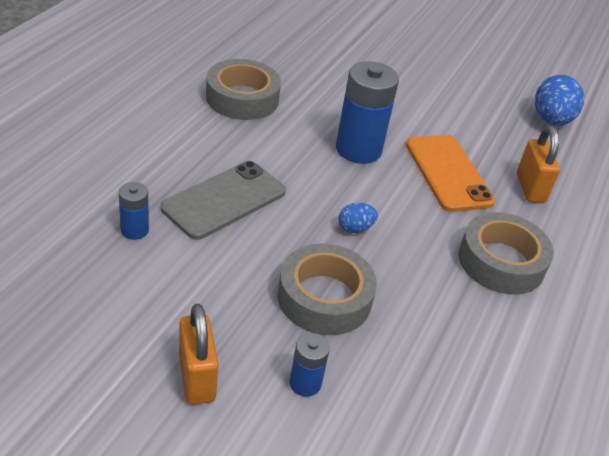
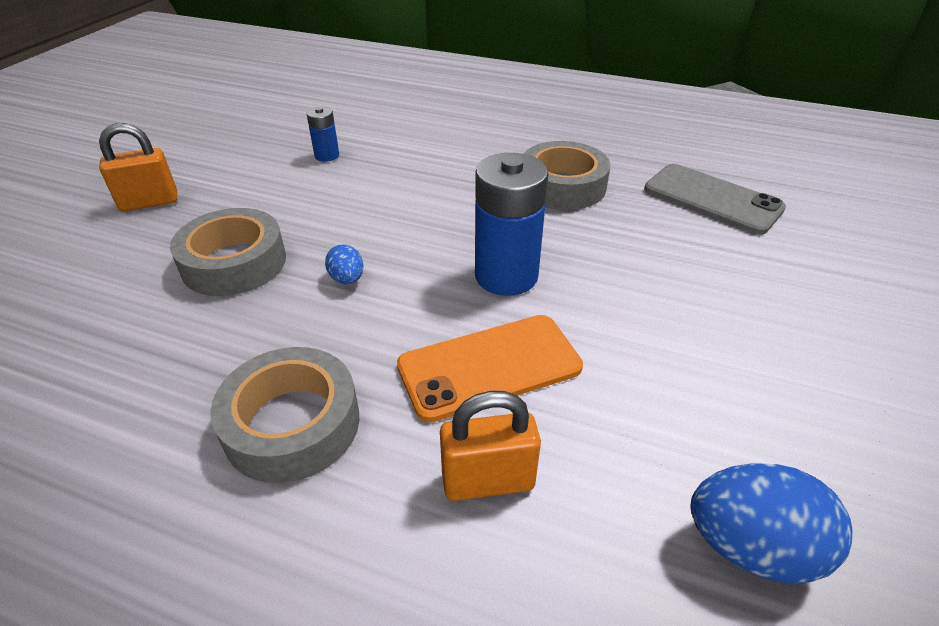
camera: 90 degrees right, 0 degrees up
grey phone [160,161,286,240] -> grey phone moved to [644,164,786,235]
blue battery [290,333,330,397] -> none

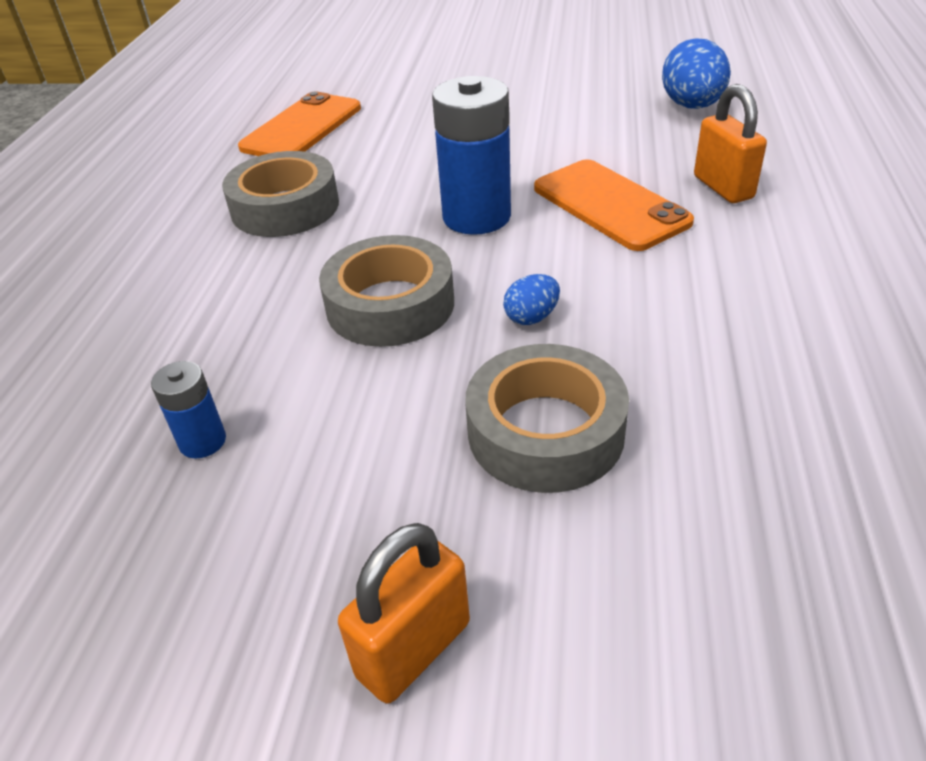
camera: 100 degrees left, 0 degrees up
orange padlock [99,123,177,211] -> orange padlock turned 75 degrees clockwise [338,523,470,704]
grey tape [210,347,359,483] -> grey tape moved to [319,235,454,347]
grey phone [644,164,786,235] -> orange phone [238,91,361,156]

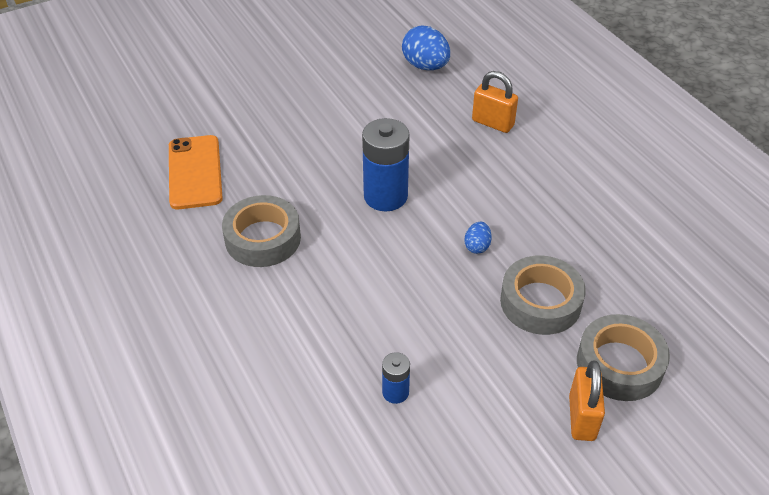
camera: 40 degrees left, 5 degrees up
grey tape [319,235,454,347] -> grey tape moved to [577,314,670,401]
orange phone [534,159,694,251] -> none

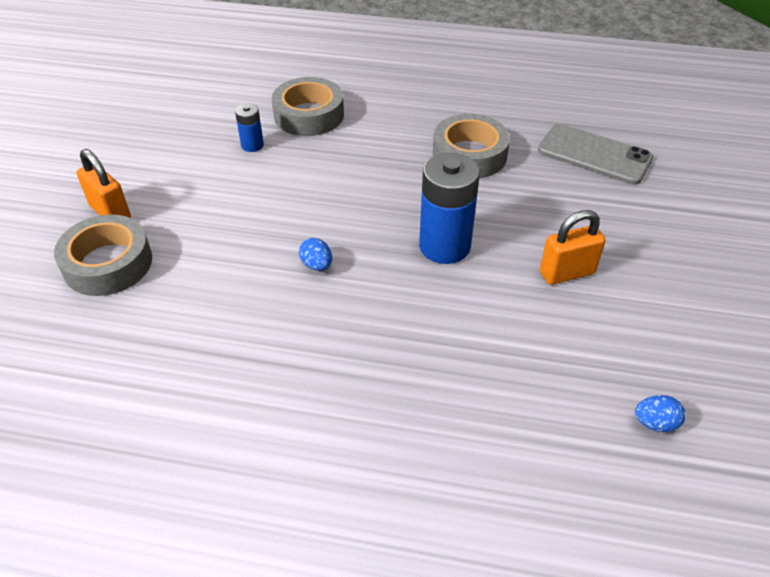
camera: 130 degrees right, 0 degrees up
orange phone [169,135,223,209] -> grey phone [538,124,653,185]
blue egg [402,25,450,70] -> blue egg [635,395,685,432], size x0.52
orange padlock [472,71,518,133] -> orange padlock moved to [540,210,606,285]
grey tape [500,255,586,335] -> grey tape moved to [272,77,344,136]

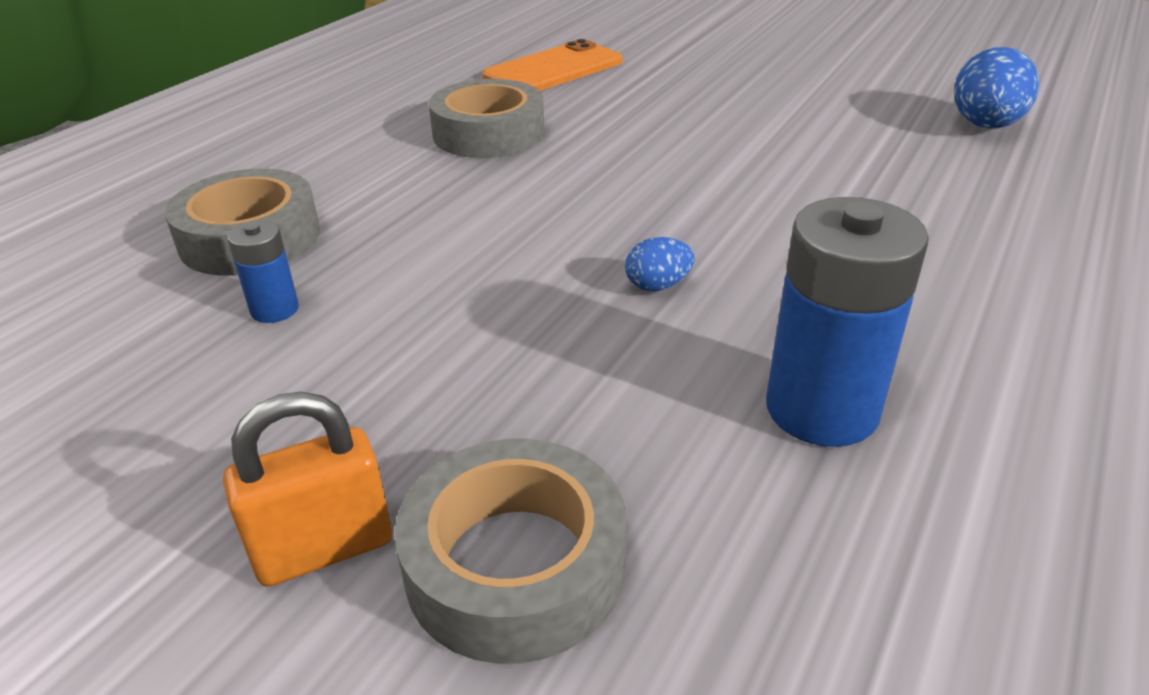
camera: 70 degrees left, 10 degrees down
blue battery [419,153,480,264] -> blue battery moved to [766,197,929,447]
grey phone [538,124,653,185] -> orange phone [482,39,623,91]
orange padlock [540,210,606,285] -> none
blue egg [635,395,685,432] -> blue egg [954,47,1039,129], size x1.93

